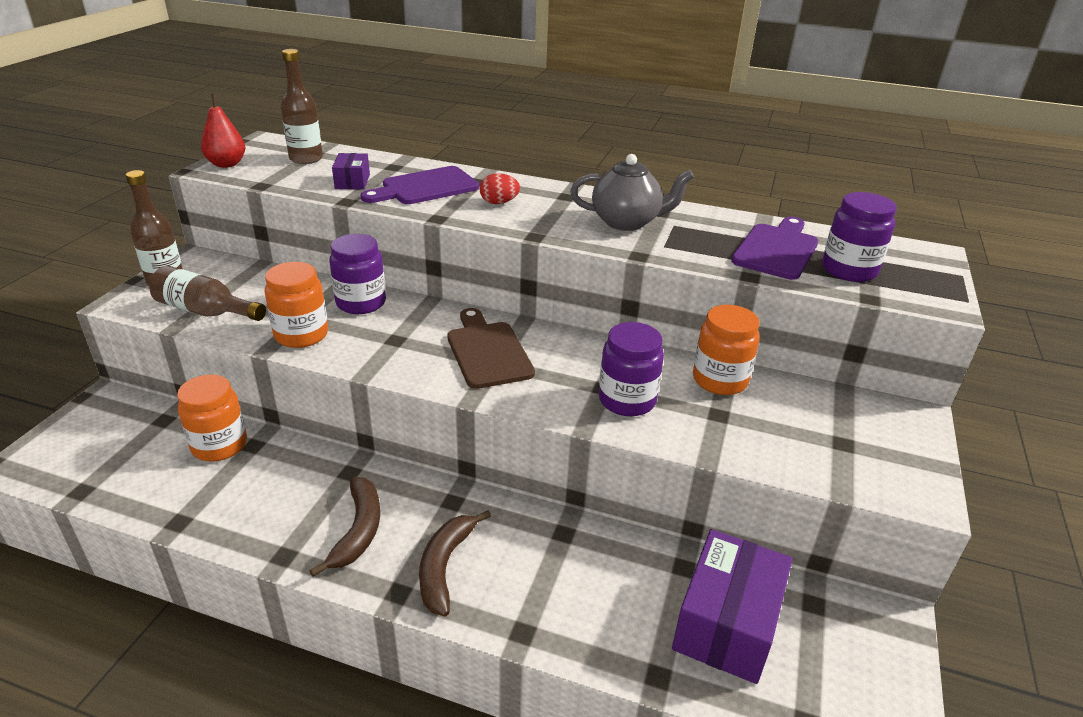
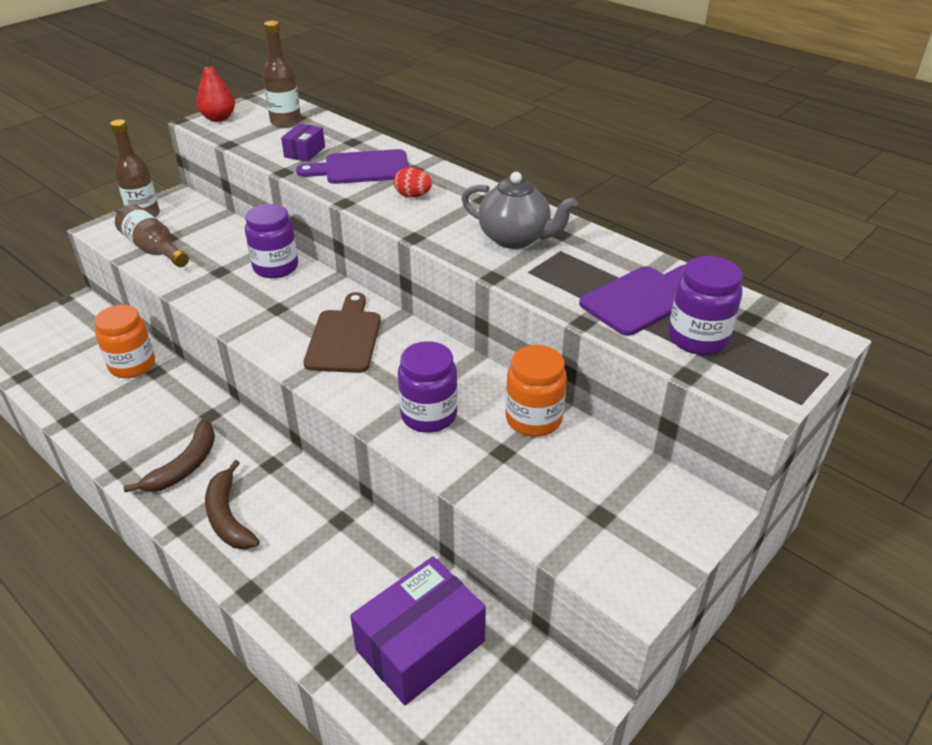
camera: 25 degrees right, 5 degrees up
orange jar [265,262,328,348] -> none
brown banana [419,510,491,616] -> brown banana turned 60 degrees counterclockwise [205,460,260,550]

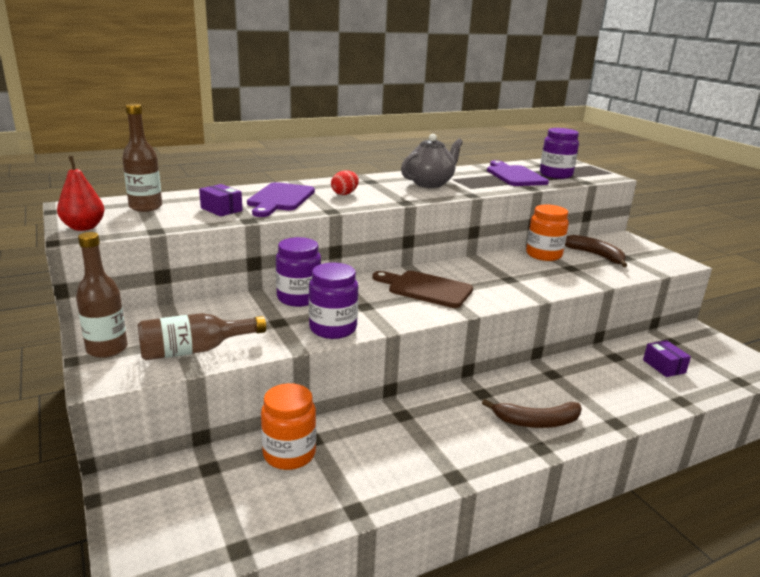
camera: 70 degrees left, 15 degrees down
brown banana [123,420,215,492] -> brown banana moved to [565,235,627,267]
purple box [350,557,486,705] -> purple box [643,340,691,377], size x0.50
purple jar [398,341,458,433] -> purple jar moved to [309,263,358,339]

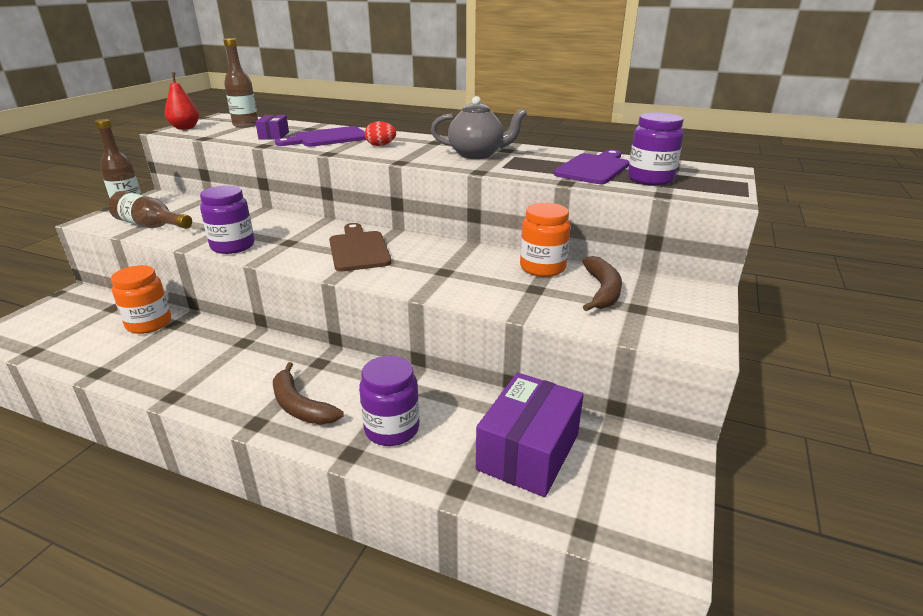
camera: 50 degrees right, 5 degrees up
purple jar [276,237,321,307] -> purple jar moved to [359,356,420,446]
purple box [643,340,691,377] -> purple box [476,373,584,497], size x2.01

